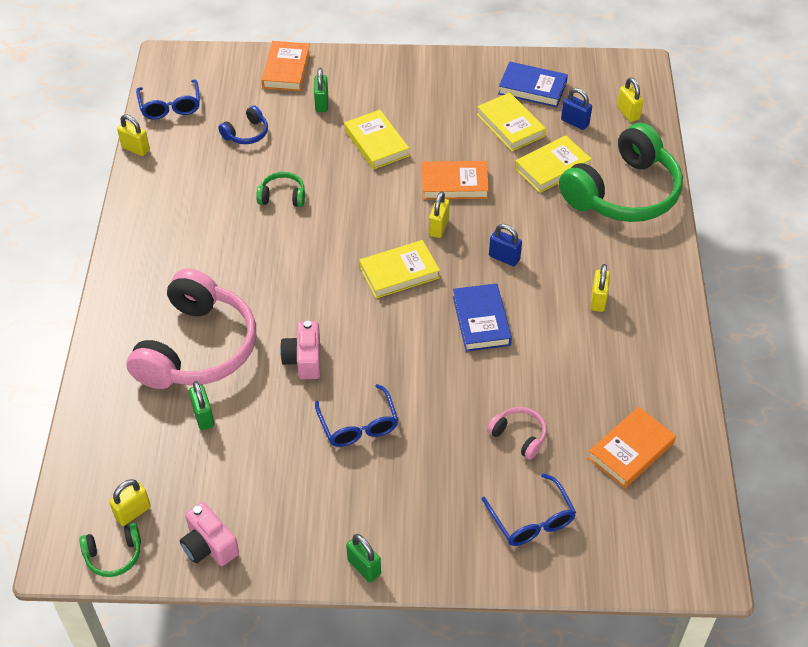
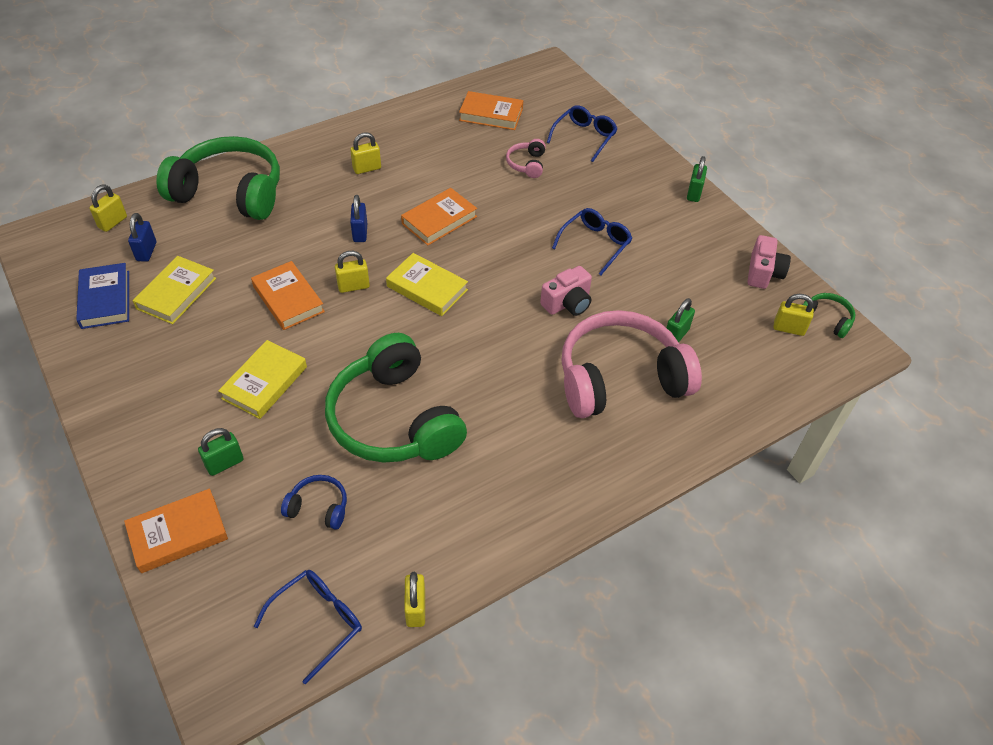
camera: 125 degrees left, 0 degrees up
green headphones [256,172,305,207] -> green headphones [325,333,467,463], size x2.39
blue book [453,283,512,352] -> orange book [401,188,477,246]
yellow book [515,136,592,193] -> none

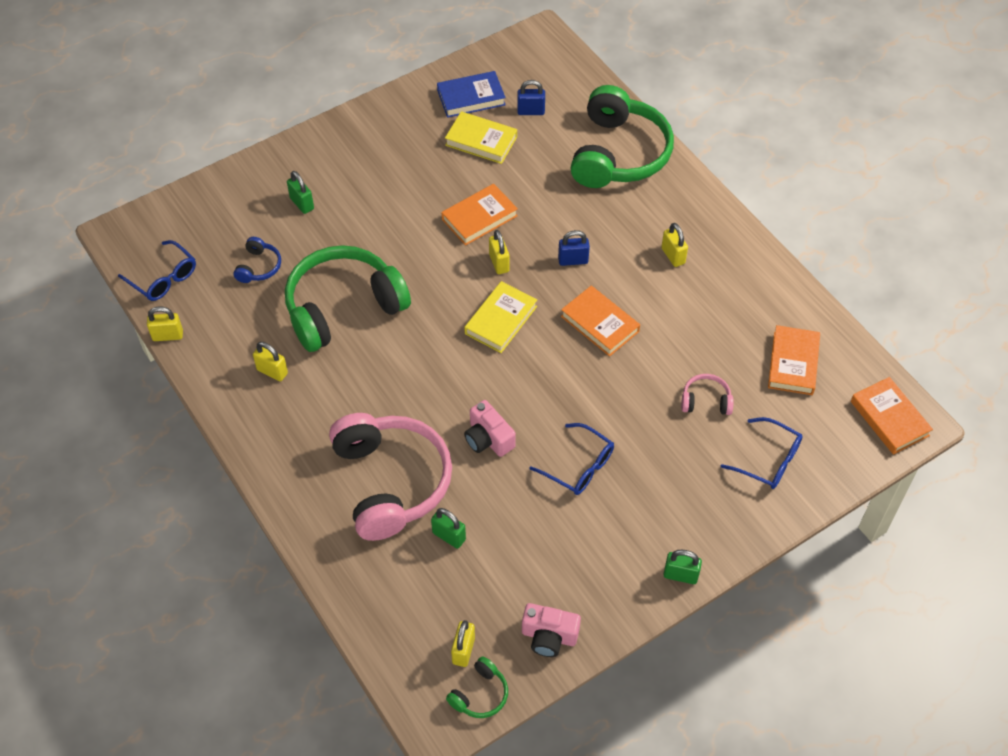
camera: 90 degrees right, 5 degrees up
yellow padlock [90,185,127,232] -> yellow padlock moved to [253,342,288,381]
orange book [124,489,228,573] -> orange book moved to [851,377,933,455]
yellow book [218,340,307,419] -> none

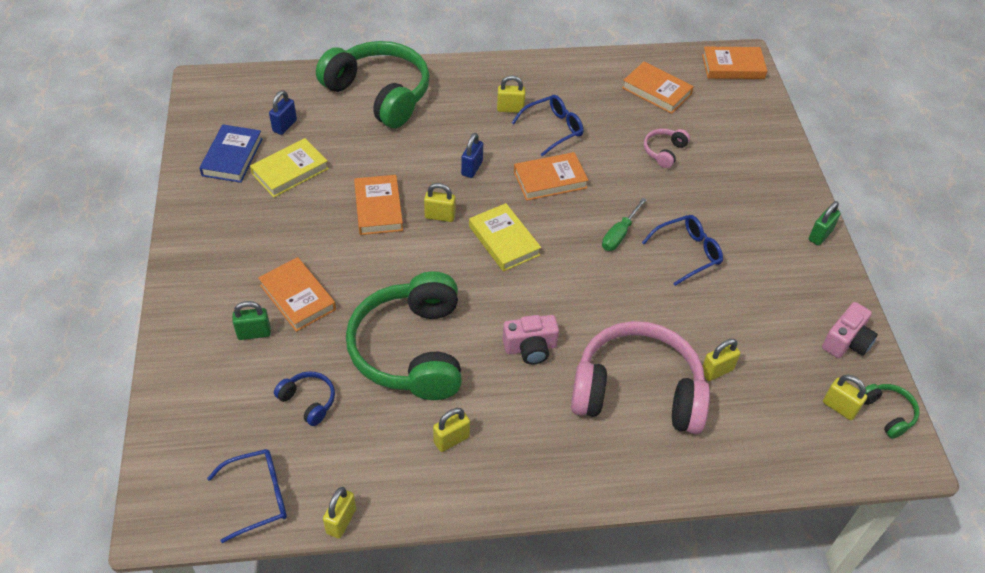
camera: 65 degrees left, 5 degrees down
green padlock [431,508,466,549] -> yellow padlock [703,339,740,381]
pink camera [464,400,516,457] -> pink camera moved to [503,315,559,365]
blue glasses [721,417,803,489] -> blue glasses moved to [512,95,583,156]
none -> orange book [258,257,336,332]
none -> green screwdriver [602,198,647,251]

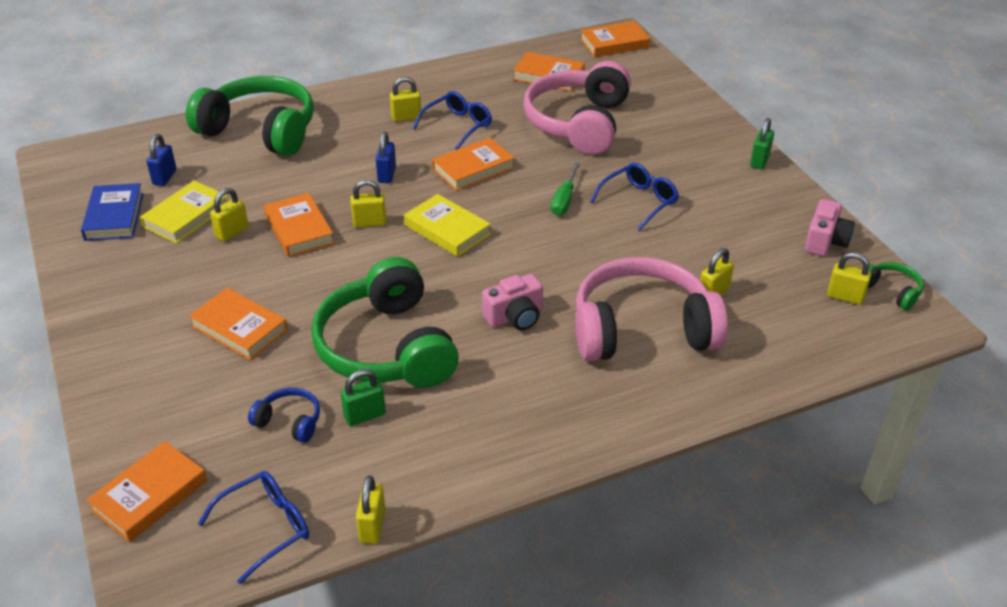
camera: 15 degrees left, 10 degrees down
green padlock [232,301,271,340] -> green padlock moved to [340,369,386,426]
yellow padlock [433,408,470,452] -> yellow padlock moved to [210,188,248,241]
pink headphones [644,129,690,168] -> pink headphones [523,61,631,155], size x2.39
none -> orange book [86,441,207,542]

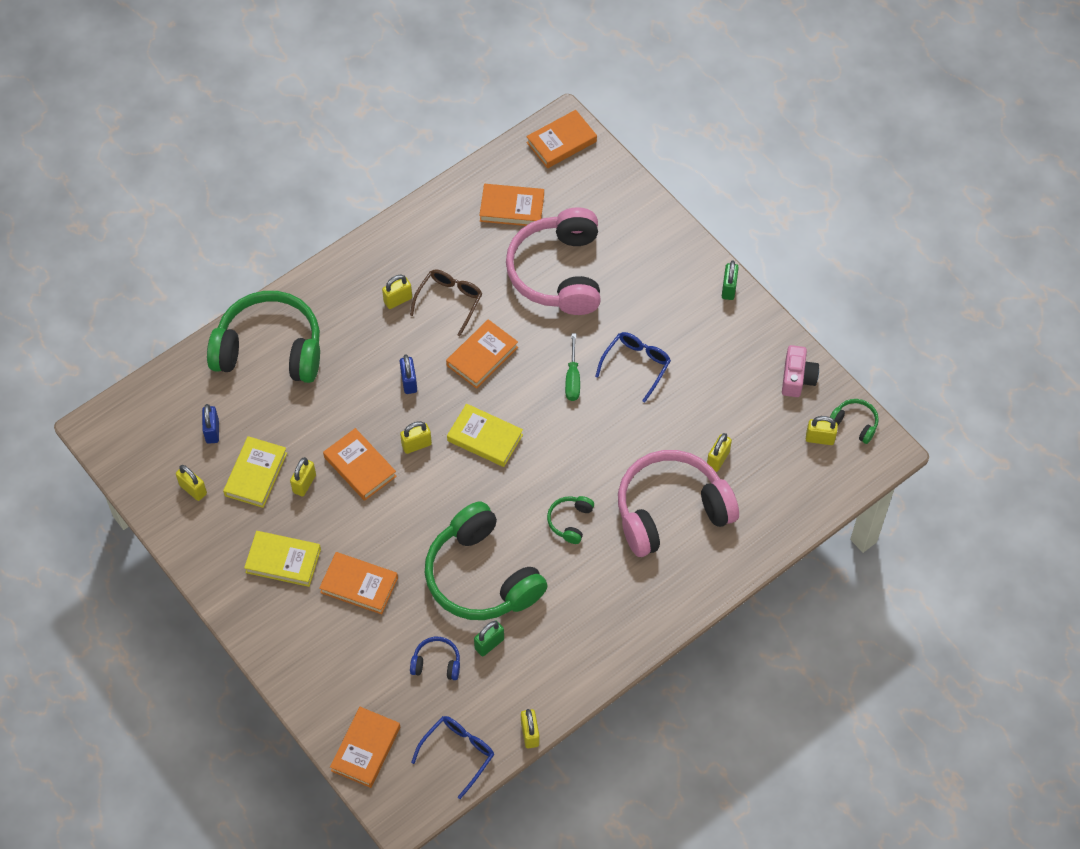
camera: 15 degrees left, 20 degrees up
blue book [81,183,144,241] -> yellow padlock [176,465,207,501]
blue glasses [413,91,492,150] -> brown glasses [410,269,483,336]
pink camera [482,274,543,330] -> green headphones [547,496,594,544]
none -> yellow book [244,531,321,587]

